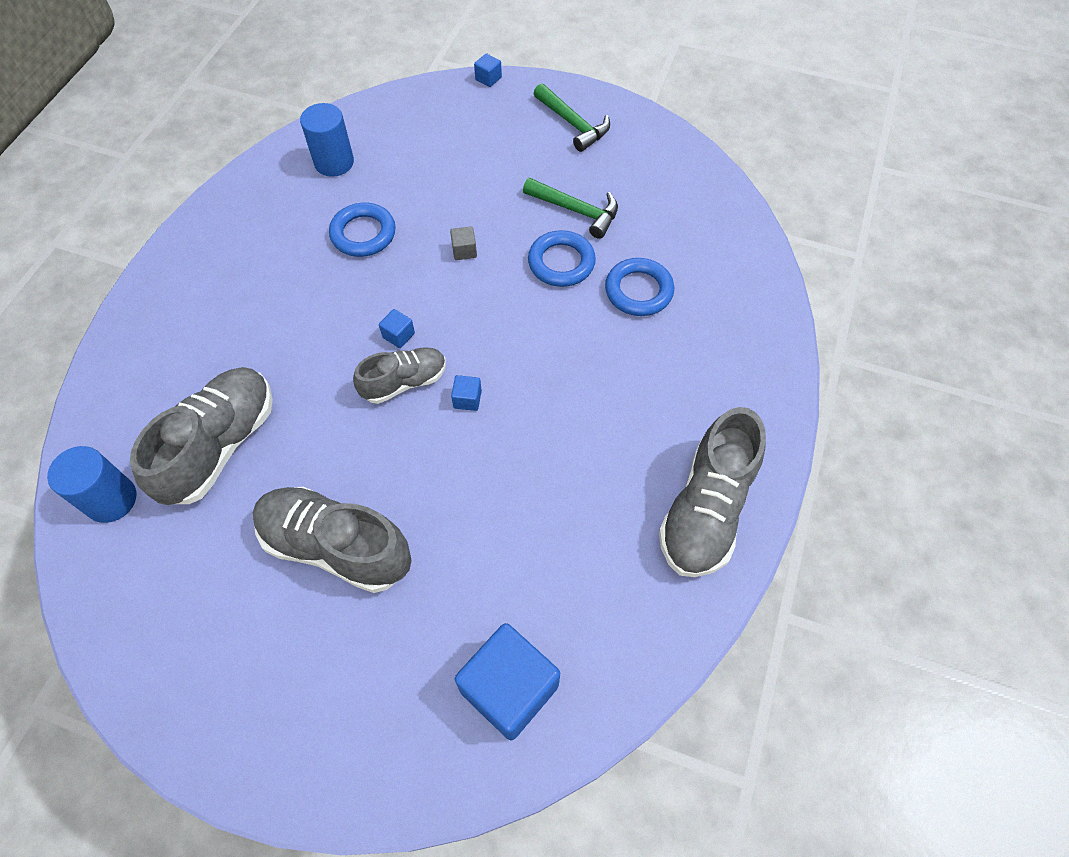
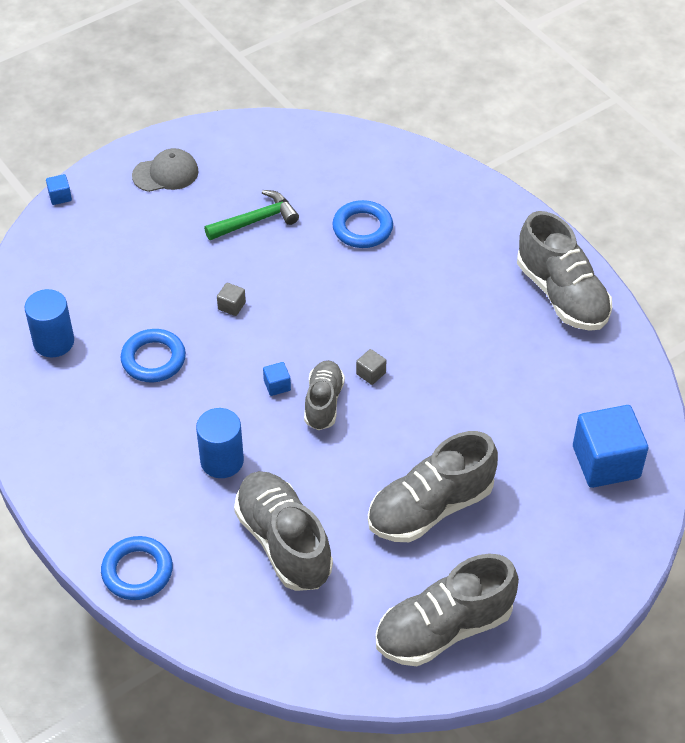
camera: 55 degrees left, 10 degrees down
blue cylinder [47,446,136,523] -> blue cylinder moved to [196,408,244,478]
blue cube [451,375,482,411] -> grey cube [356,349,386,385]
blue ring [528,230,596,287] -> blue ring moved to [101,536,173,600]
green hammer [534,83,610,152] -> grey cap [132,148,199,192]
none -> grey shoe [376,554,519,666]

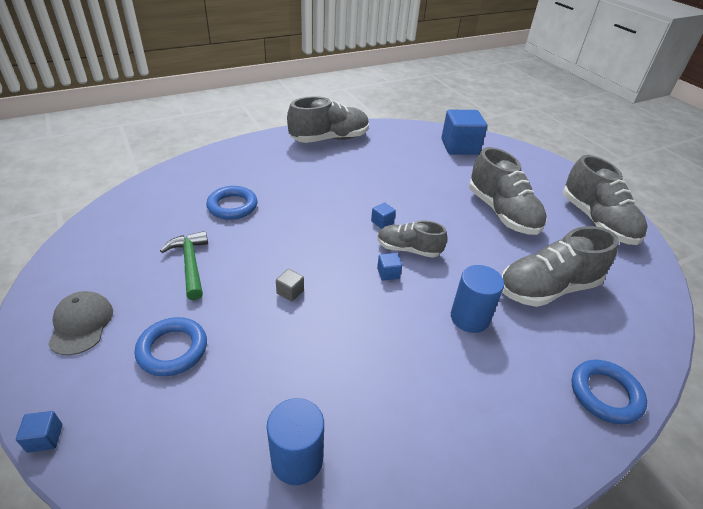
camera: 85 degrees left, 10 degrees down
blue ring [121,329,186,382] -> blue ring moved to [135,317,207,376]
grey cube [356,349,386,385] -> blue cube [371,202,396,229]

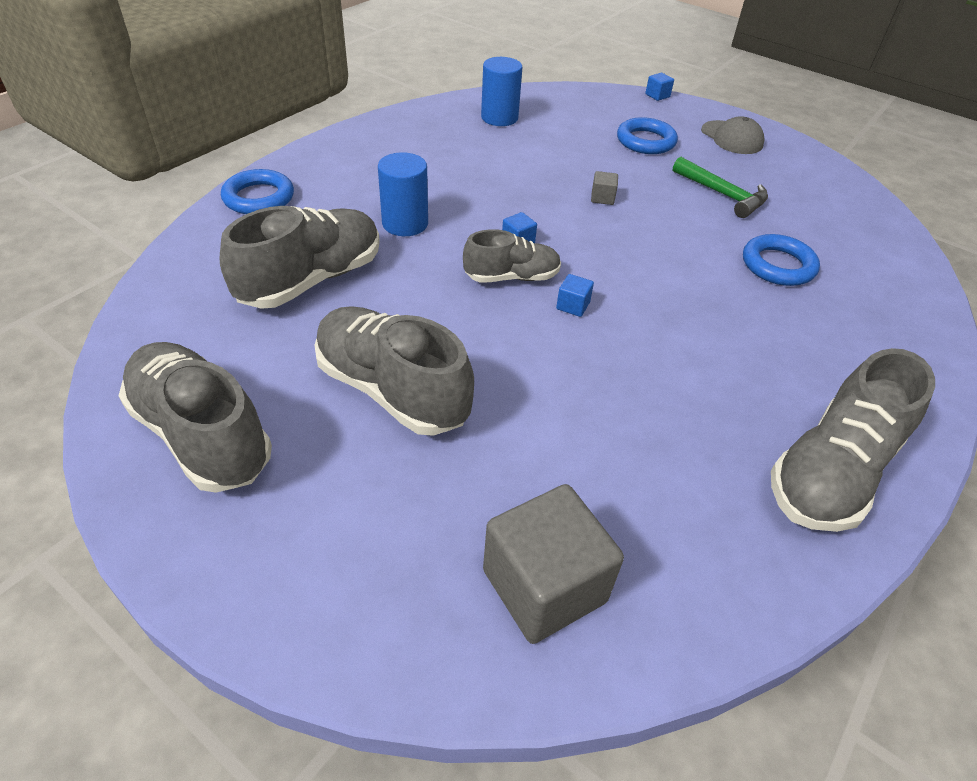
camera: 155 degrees right, 5 degrees up
blue cube [441,110,487,155] -> grey cube [483,484,624,644]

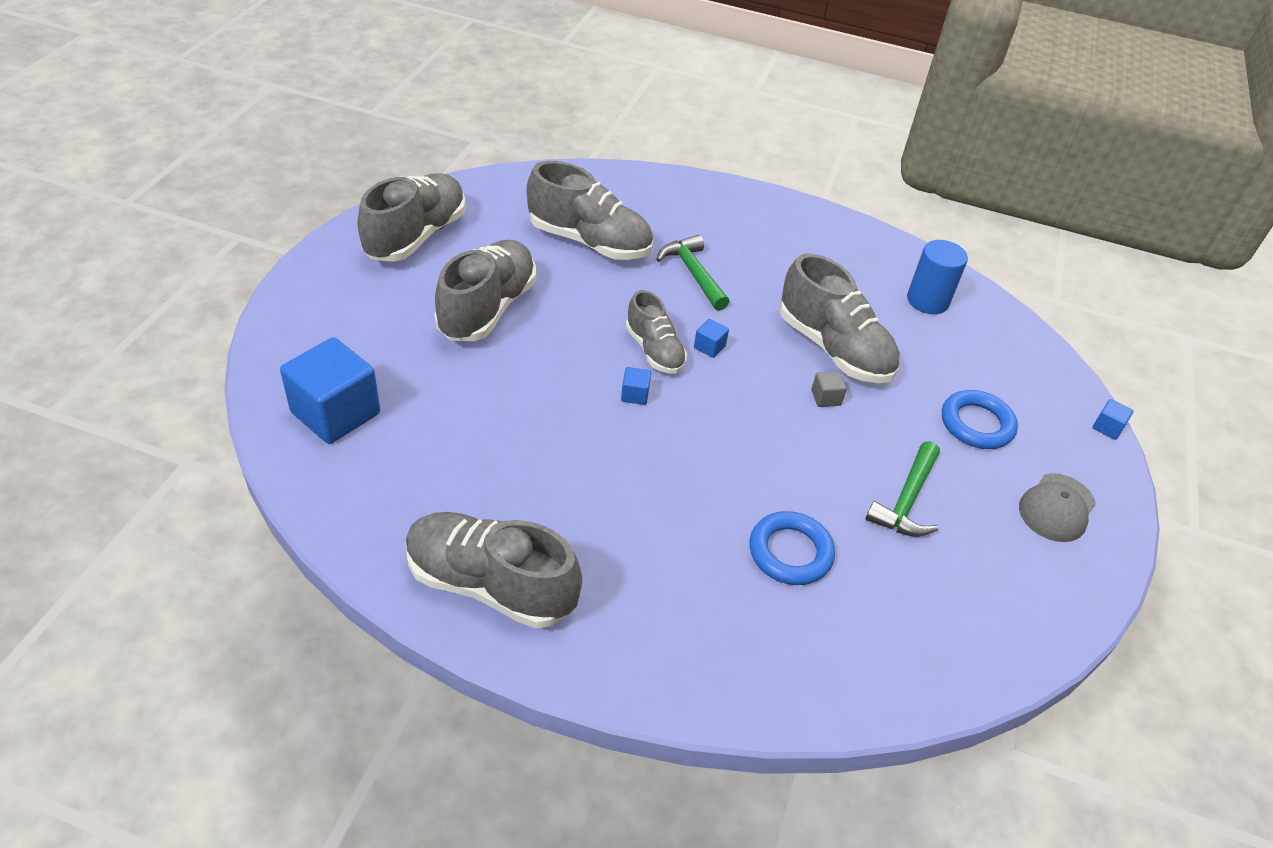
camera: 70 degrees right, 0 degrees up
blue ring [221,169,294,214] -> none
blue cylinder [378,152,428,236] -> green hammer [656,235,729,311]
grey cube [483,484,624,644] -> blue cube [280,337,380,444]
none -> grey shoe [780,253,900,383]

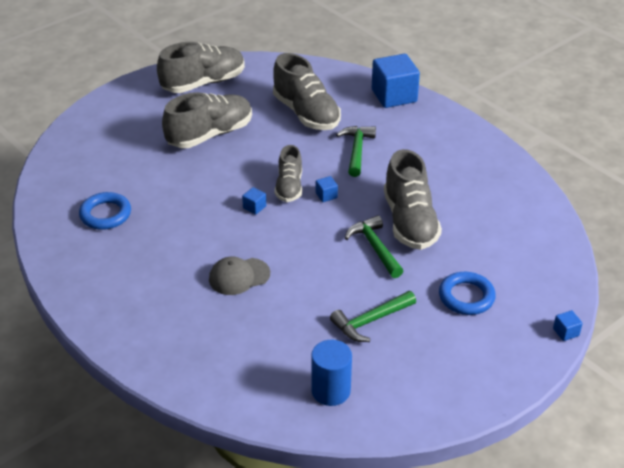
camera: 35 degrees right, 5 degrees down
blue cube [280,337,380,444] -> blue cube moved to [372,54,420,108]
grey shoe [406,512,582,629] -> none
blue ring [749,511,835,585] -> blue ring moved to [79,192,131,230]
grey cube [811,371,847,407] -> green hammer [345,215,403,278]
blue cylinder [907,240,968,314] -> blue cylinder moved to [311,340,352,406]
grey cap [1019,473,1096,542] -> grey cap moved to [209,257,270,295]

